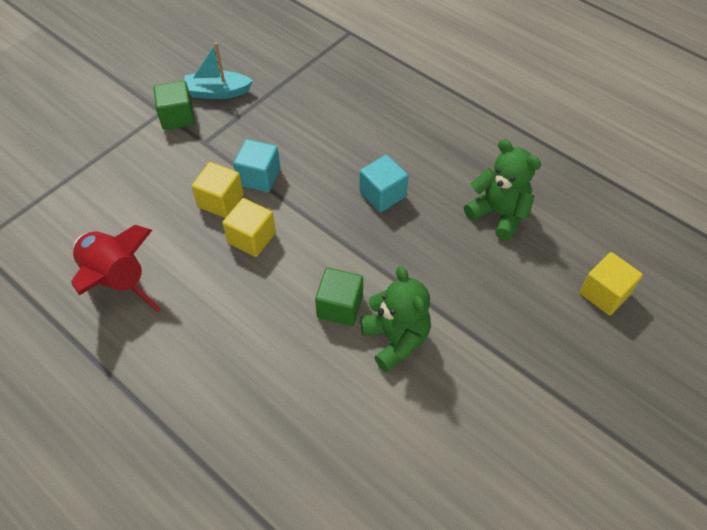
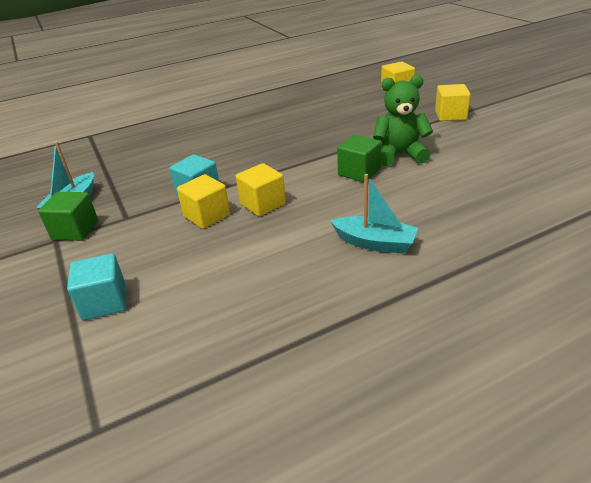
camera: 65 degrees left, 20 degrees down
red rocket [71,225,161,312] -> none
turquoise cube [360,155,408,212] -> turquoise cube moved to [67,253,126,320]
green teddy bear [464,139,541,240] -> none
none -> turquoise boat [331,174,418,254]
none -> yellow cube [435,84,471,121]

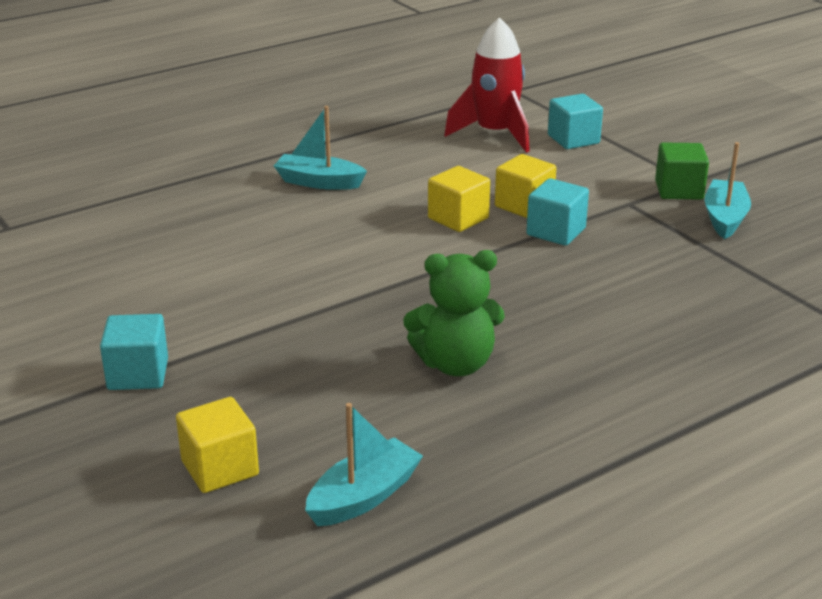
camera: 170 degrees right, 5 degrees down
green cube [337,135,382,182] -> none
green teddy bear [373,75,433,166] -> green teddy bear moved to [403,250,505,376]
yellow cube [435,84,471,121] -> turquoise cube [100,314,168,390]
none -> turquoise boat [305,403,423,526]
none -> red rocket [444,17,530,153]

